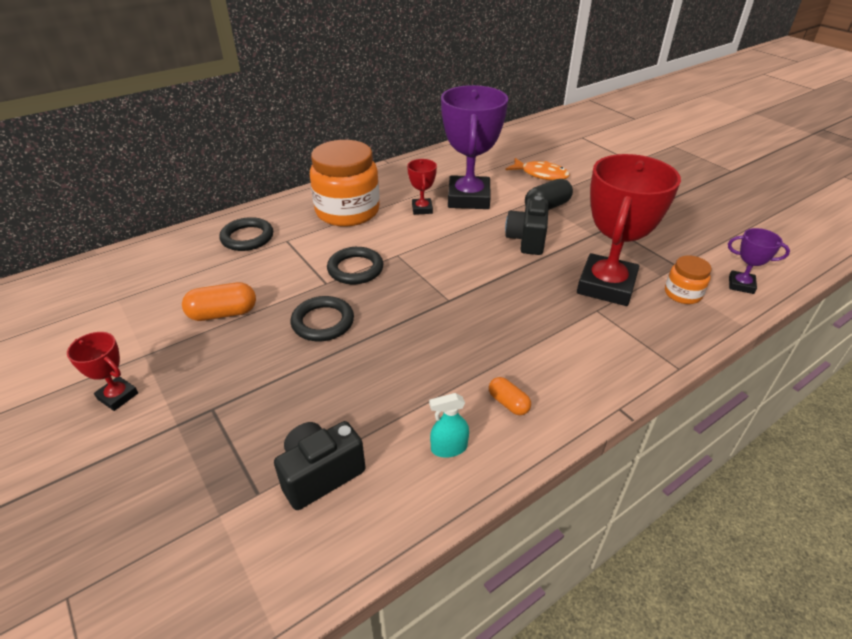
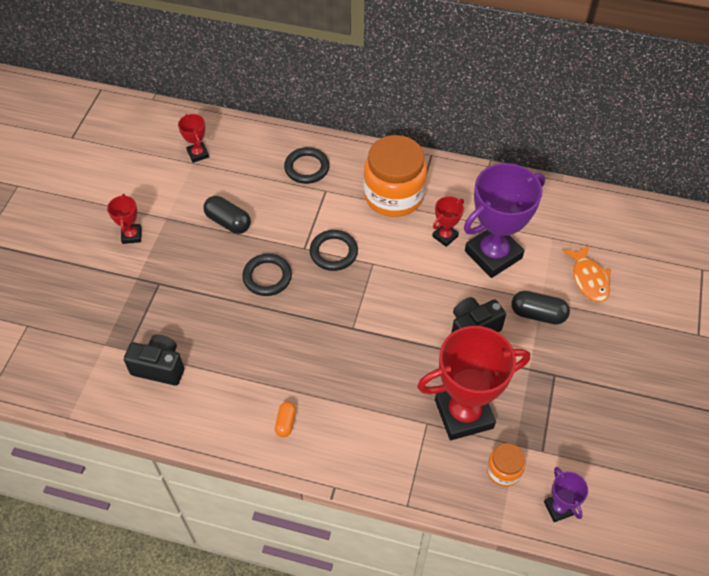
camera: 50 degrees right, 15 degrees up
orange capsule [182,282,256,321] -> black capsule [203,196,251,234]
turquoise spray bottle [429,393,469,458] -> none
none -> red trophy [178,114,209,163]

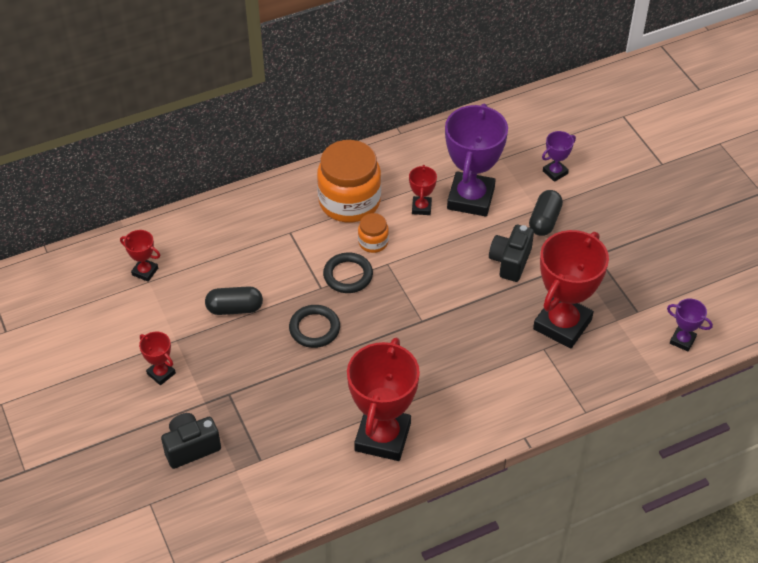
camera: 40 degrees left, 5 degrees down
black camera [124,334,184,386] -> black camera moved to [161,413,221,469]
orange capsule [275,402,296,437] -> none
black ring [284,147,330,184] -> none
orange jar [487,443,525,487] -> orange jar moved to [358,213,389,253]
black capsule [511,291,570,325] -> black capsule turned 45 degrees counterclockwise [529,190,563,236]
orange fish [563,245,611,302] -> purple trophy [542,131,576,182]
none -> red trophy [347,338,420,461]

